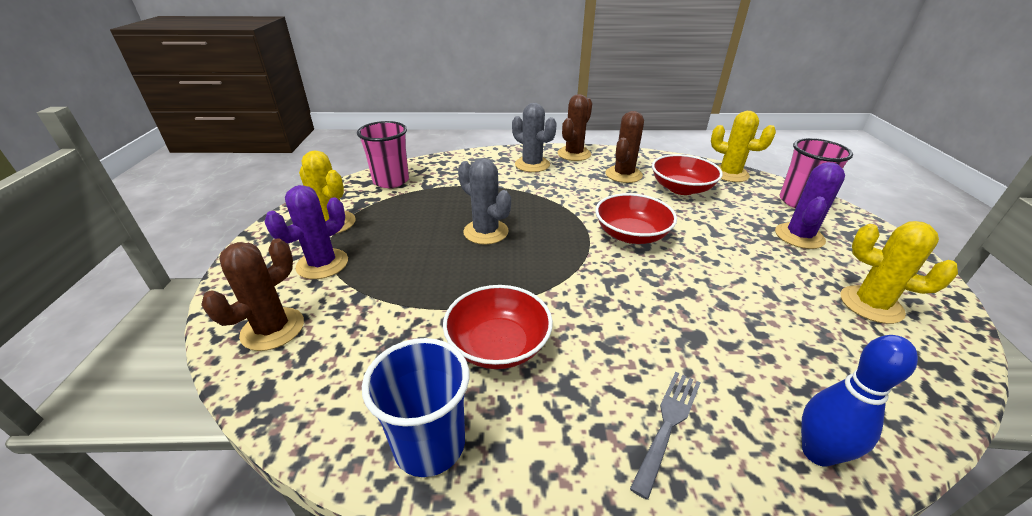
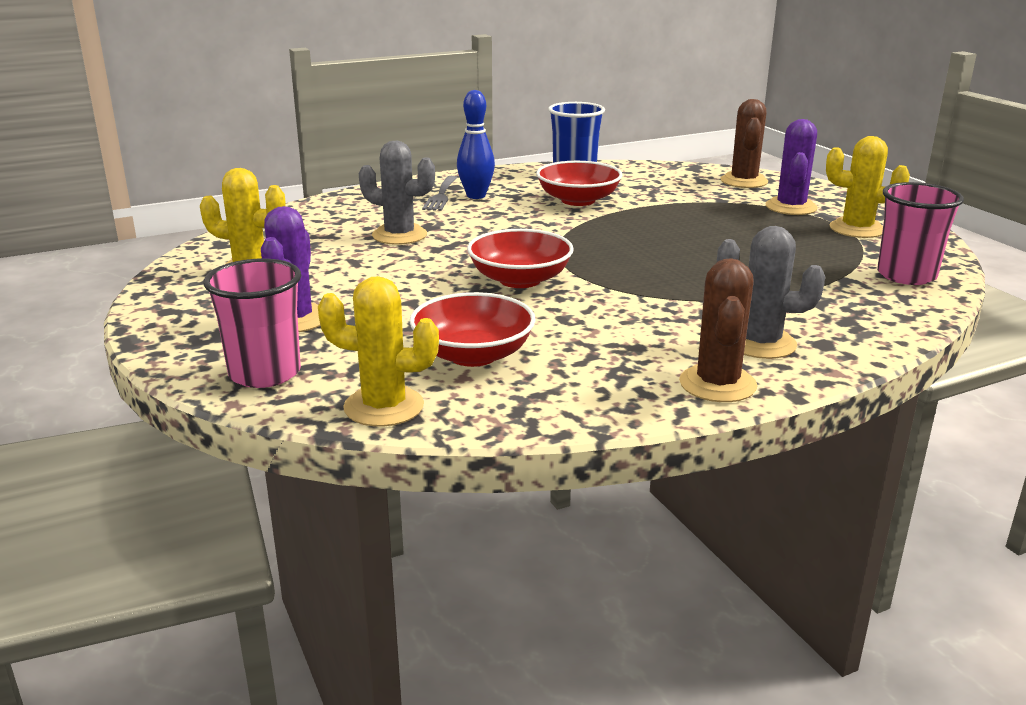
camera: 155 degrees right, 10 degrees down
grey cactus [458,158,511,245] -> grey cactus moved to [359,141,435,245]
brown cactus [606,111,644,183] -> none
blue bowling pin [801,335,918,467] -> blue bowling pin moved to [457,90,495,199]

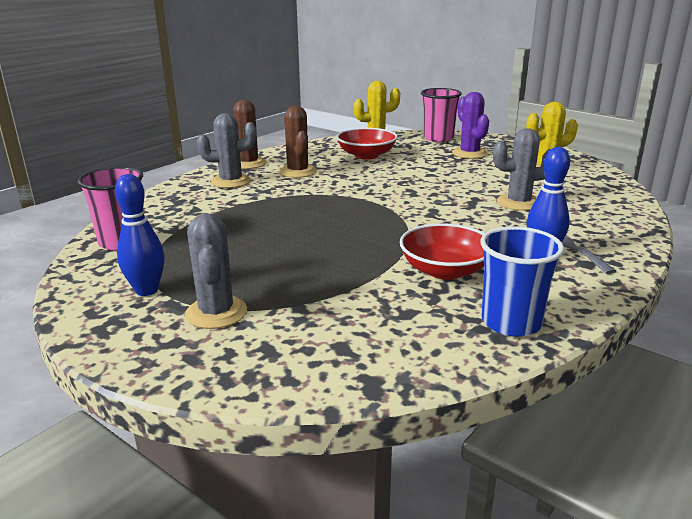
camera: 155 degrees right, 0 degrees up
red bowl [467,229,574,288] -> none
brown cactus [720,99,768,188] -> brown cactus moved to [279,106,317,178]
purple cactus [765,119,818,215] -> grey cactus [185,214,247,329]
yellow cactus [826,136,910,238] -> blue bowling pin [115,174,165,296]

